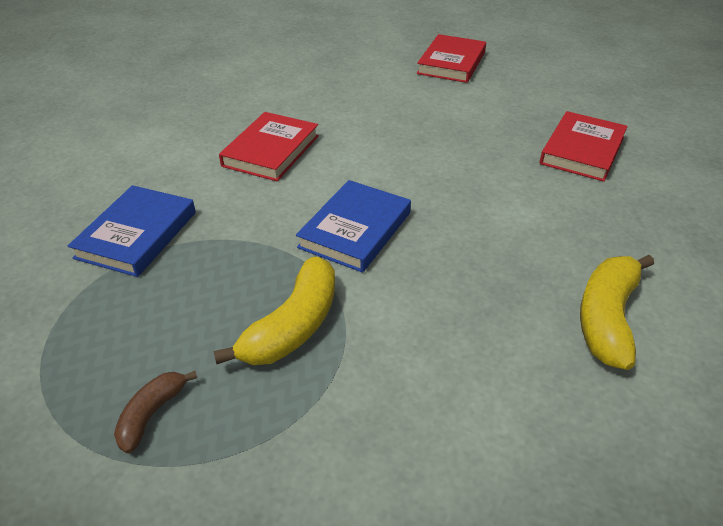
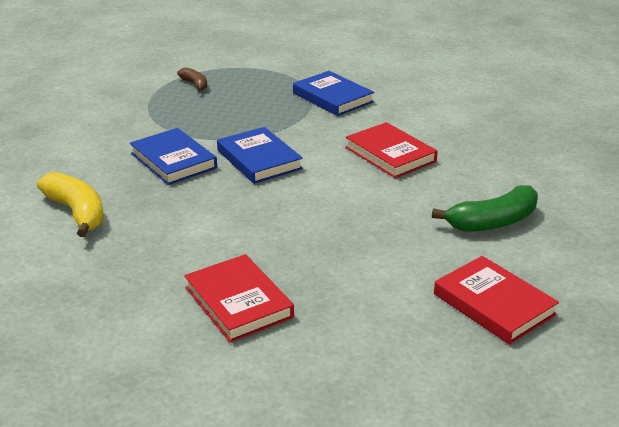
camera: 120 degrees right, 10 degrees down
yellow banana [213,257,335,365] -> none
none -> blue book [130,128,217,185]
none -> green banana [432,185,538,232]

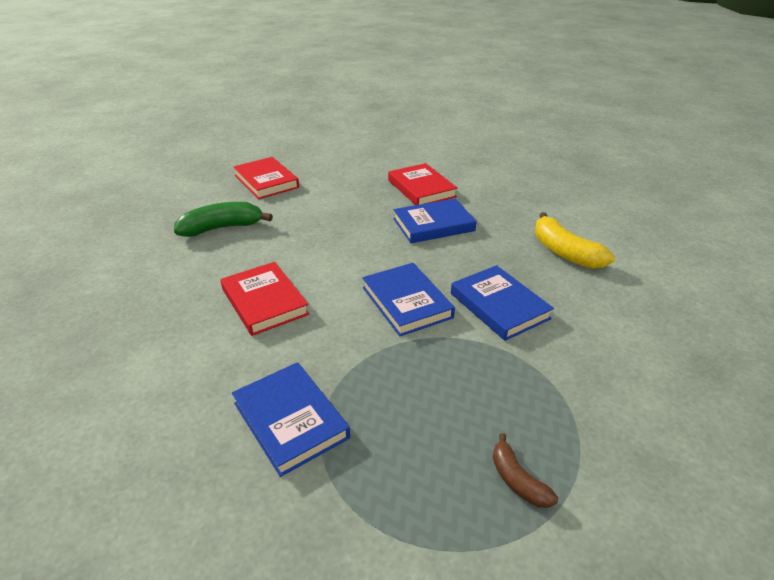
camera: 175 degrees left, 5 degrees up
none -> blue book [393,198,477,243]

